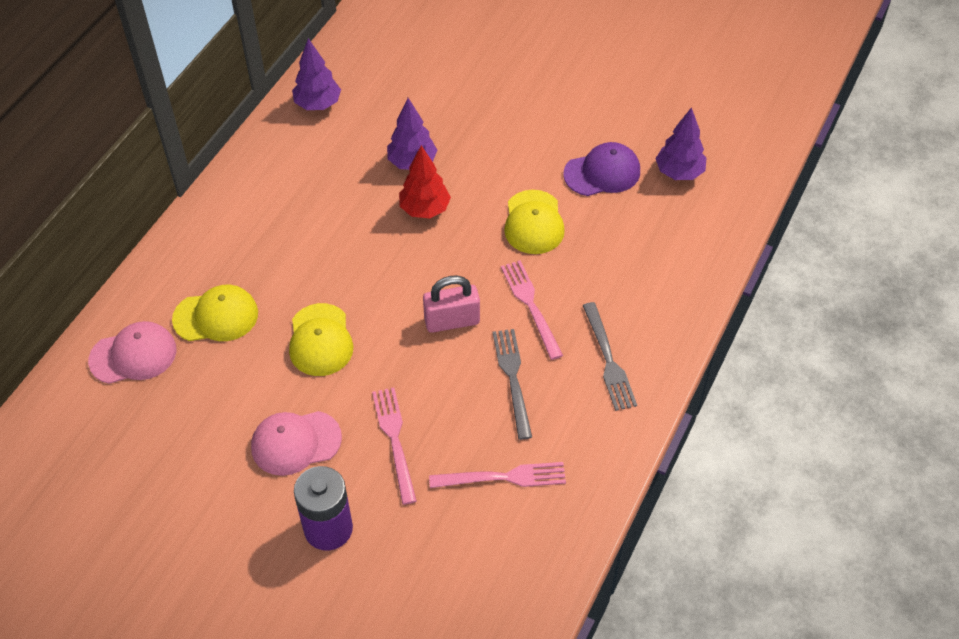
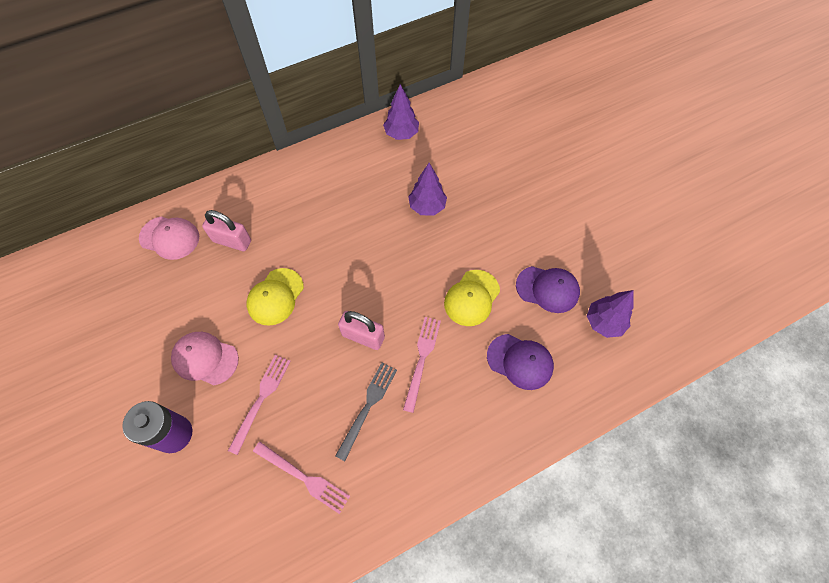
camera: 35 degrees right, 10 degrees up
yellow cap [172,285,258,341] -> pink padlock [202,210,251,251]
red tree [399,145,451,219] -> none
grey fork [582,302,637,411] -> none
none -> purple cap [487,334,554,390]

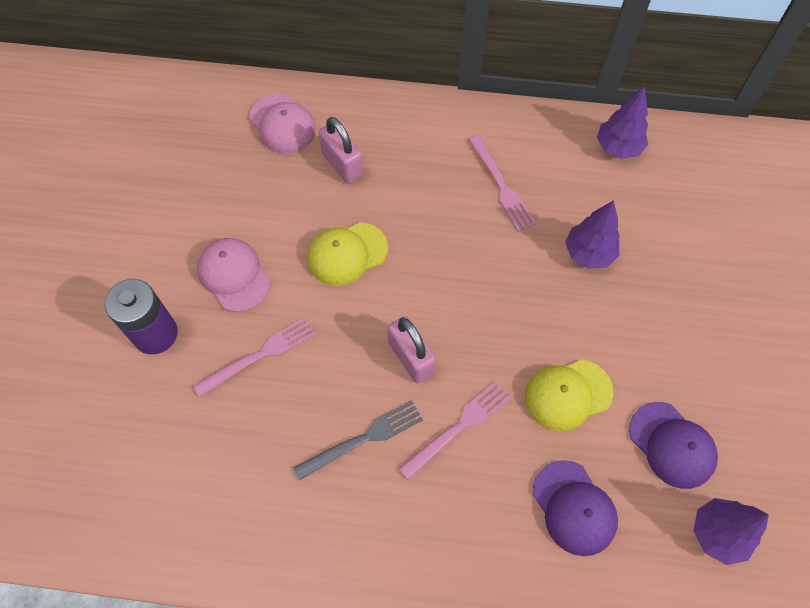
camera: 35 degrees right, 0 degrees up
pink fork [253,442,350,514] -> pink fork moved to [469,136,536,231]

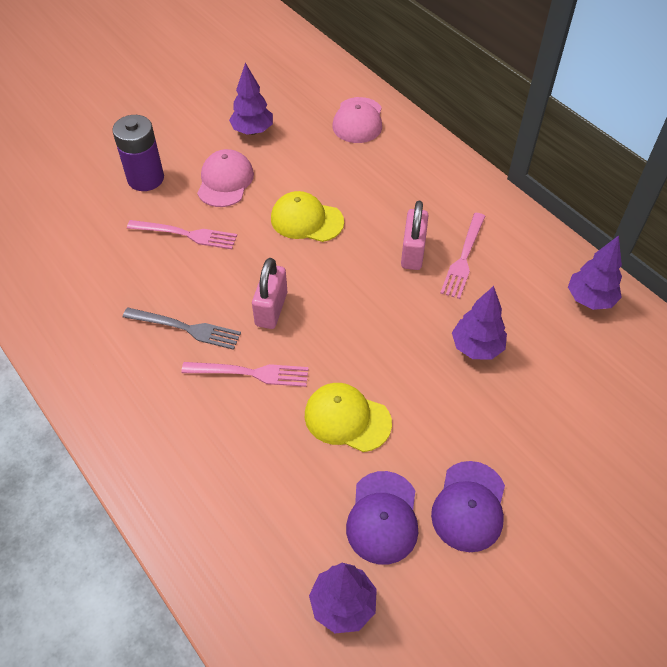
camera: 45 degrees right, 10 degrees down
pink padlock [318,117,364,184] -> pink padlock moved to [401,200,429,270]
purple cap [532,460,618,556] -> purple cap moved to [431,461,505,552]
none -> purple tree [229,63,273,135]

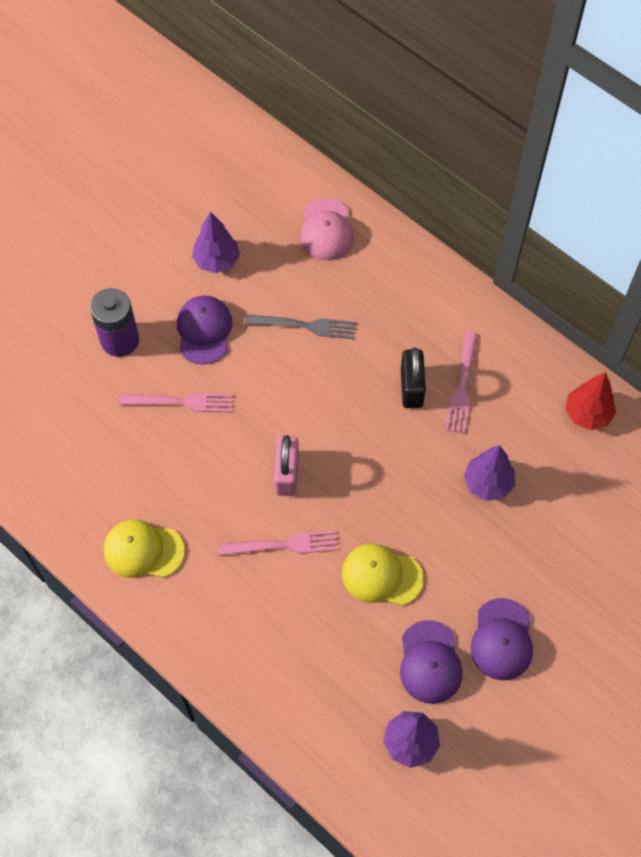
camera: 10 degrees left, 10 degrees up
grey fork [123,308,241,350] -> grey fork moved to [245,314,356,339]
pink cap [197,149,254,207] -> purple cap [177,295,232,364]
yellow cap [271,191,344,242] -> yellow cap moved to [104,519,185,578]
pink padlock [401,200,429,270] -> black padlock [401,347,426,408]
purple tree [568,235,622,310] -> red tree [565,372,616,430]

